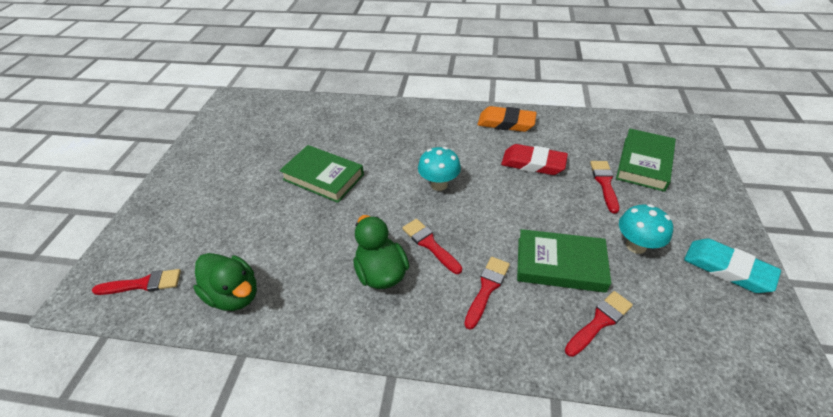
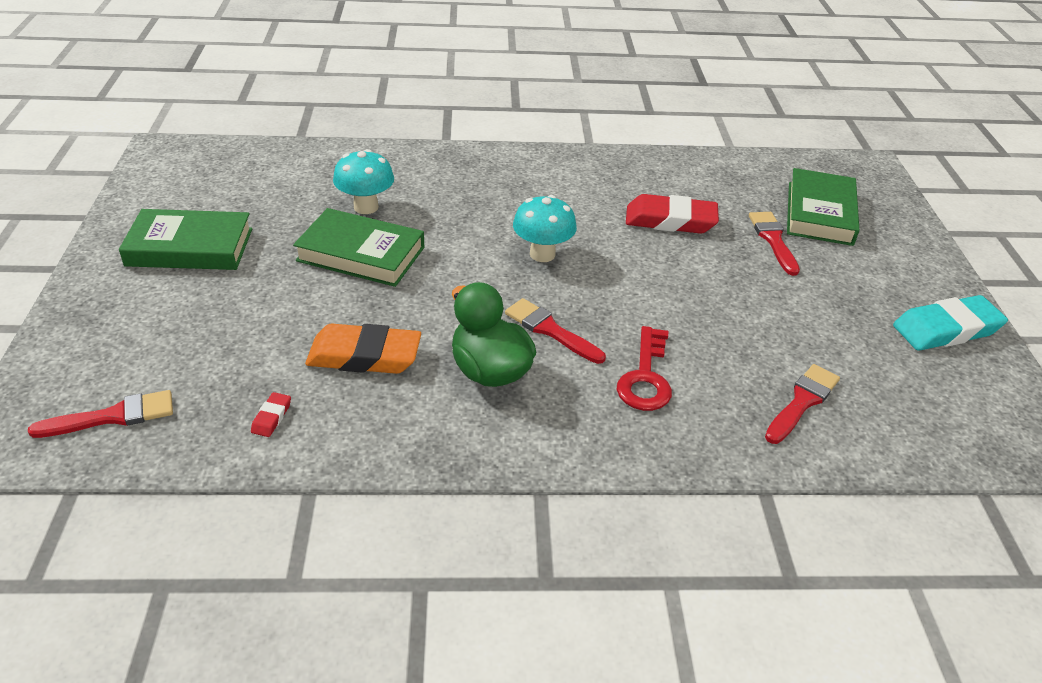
camera: 15 degrees left, 5 degrees down
green duck [193,253,257,311] -> red eraser [251,392,291,437]
red brush [464,257,510,330] -> red key [617,326,672,411]
orange eraser [477,106,537,132] -> orange eraser moved to [305,324,421,374]
green book [517,229,611,293] -> green book moved to [119,209,252,270]
turquoise mushroom [619,204,673,254] -> turquoise mushroom moved to [333,149,394,214]
turquoise eraser [684,238,781,293] -> turquoise eraser turned 45 degrees counterclockwise [893,295,1008,351]

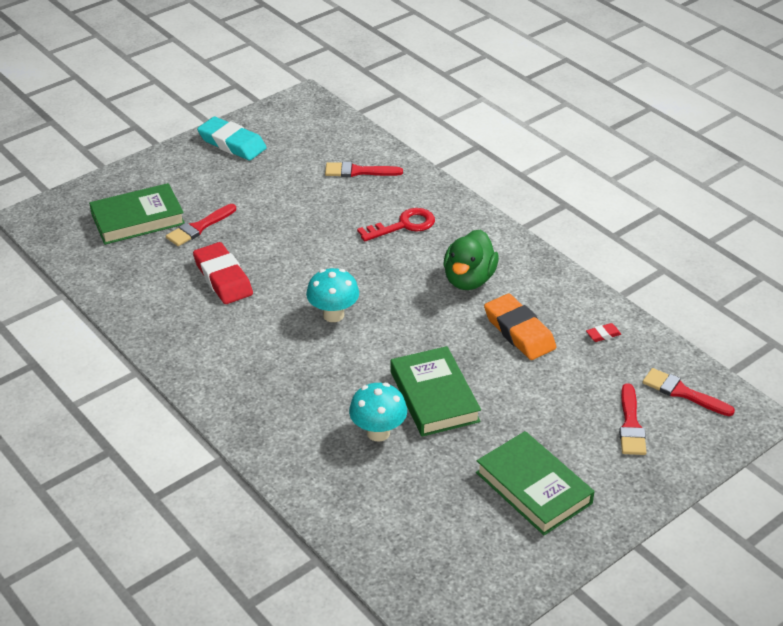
camera: 125 degrees left, 0 degrees up
red brush [505,298,606,364] -> red brush moved to [619,383,647,455]

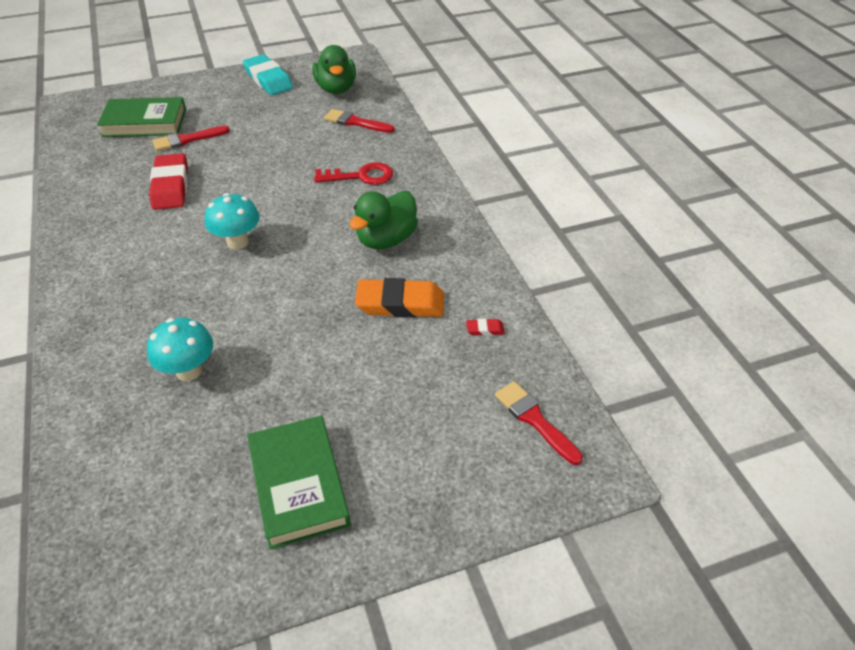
camera: 20 degrees right, 5 degrees up
green book [391,346,481,437] -> none
orange eraser [484,294,556,360] -> orange eraser turned 75 degrees counterclockwise [355,278,444,318]
red brush [619,383,647,455] -> none
none -> green duck [313,45,356,94]

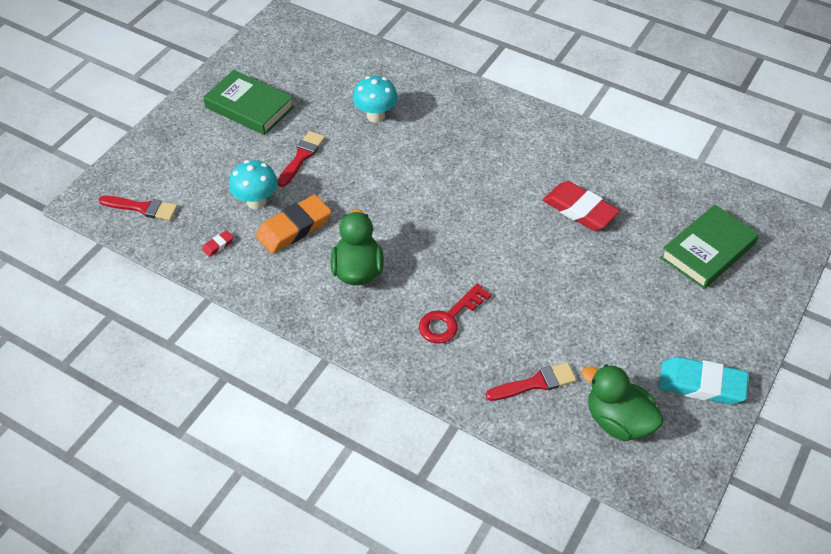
camera: 140 degrees right, 5 degrees up
red brush [152,126,230,151] -> red brush moved to [278,131,325,187]
turquoise mushroom [205,193,260,250] -> turquoise mushroom moved to [229,160,278,209]

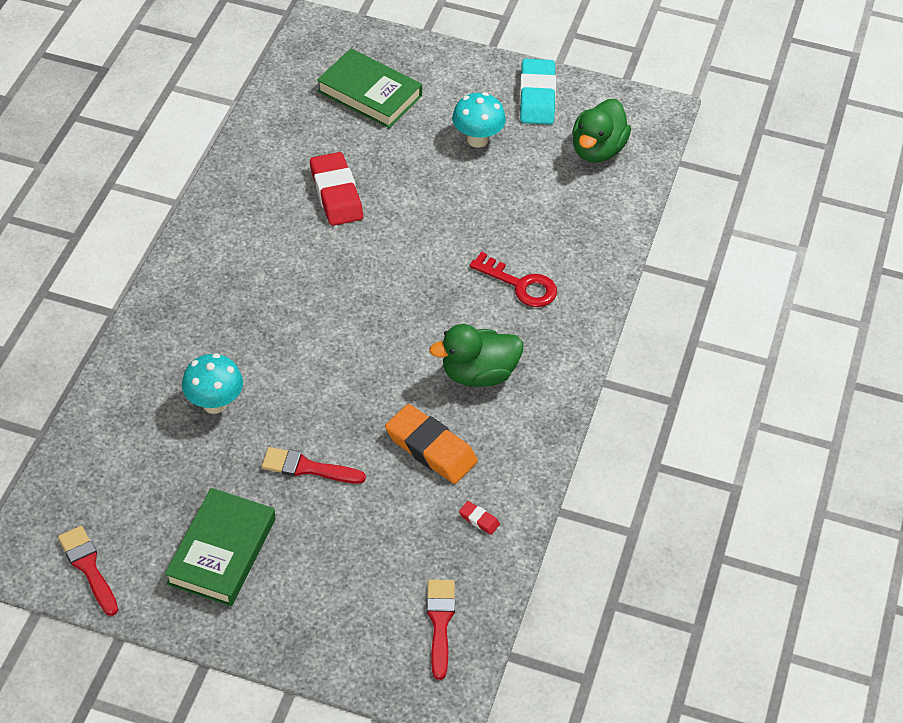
camera: 105 degrees left, 0 degrees up
turquoise mushroom [229,160,278,209] -> turquoise mushroom moved to [452,92,506,148]
red brush [486,362,576,401] -> red brush moved to [58,526,118,616]
red eraser [543,181,620,231] -> red eraser turned 45 degrees counterclockwise [310,152,363,226]

